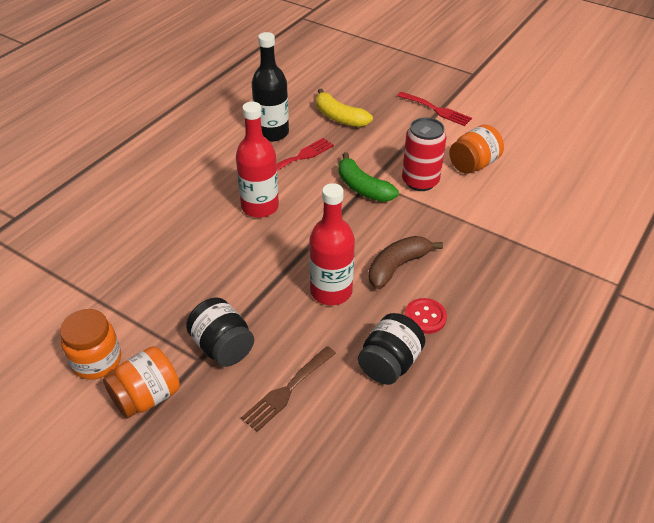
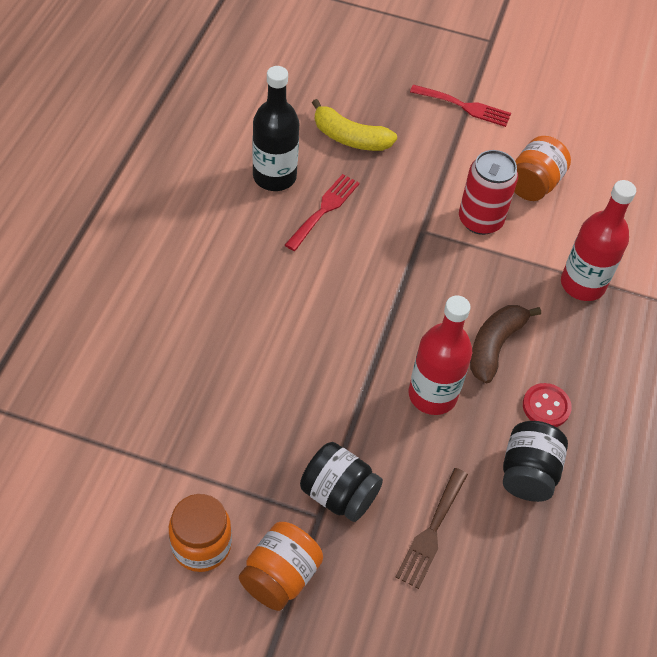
camera: 20 degrees left, 10 degrees up
red bottle [236,102,279,218] -> red bottle moved to [561,180,636,301]
green banana [338,152,399,202] -> none

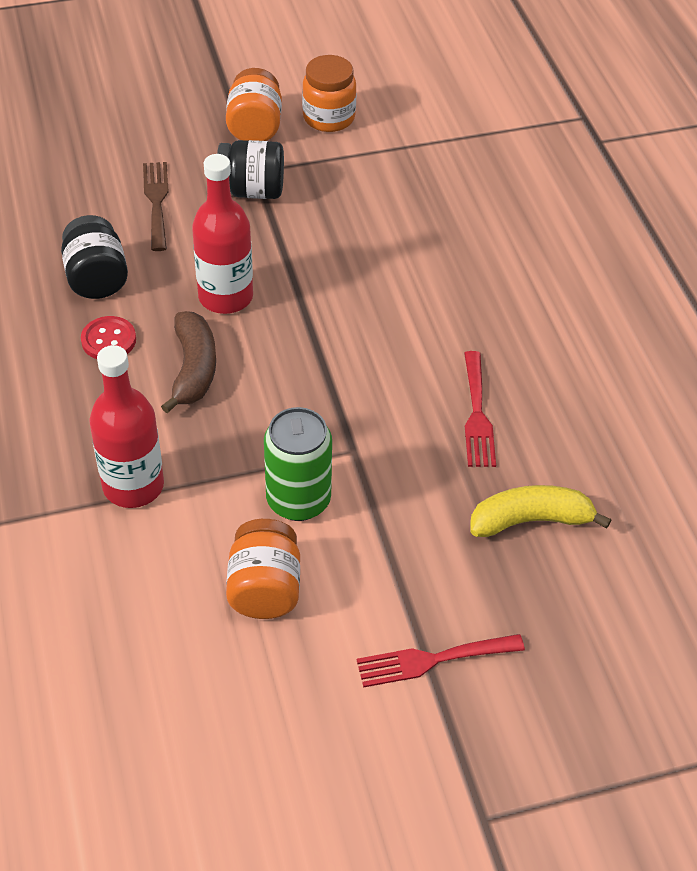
camera: 150 degrees right, 5 degrees down
black bottle [252,66,299,191] -> none
red can [459,150,518,235] -> green can [264,407,332,521]

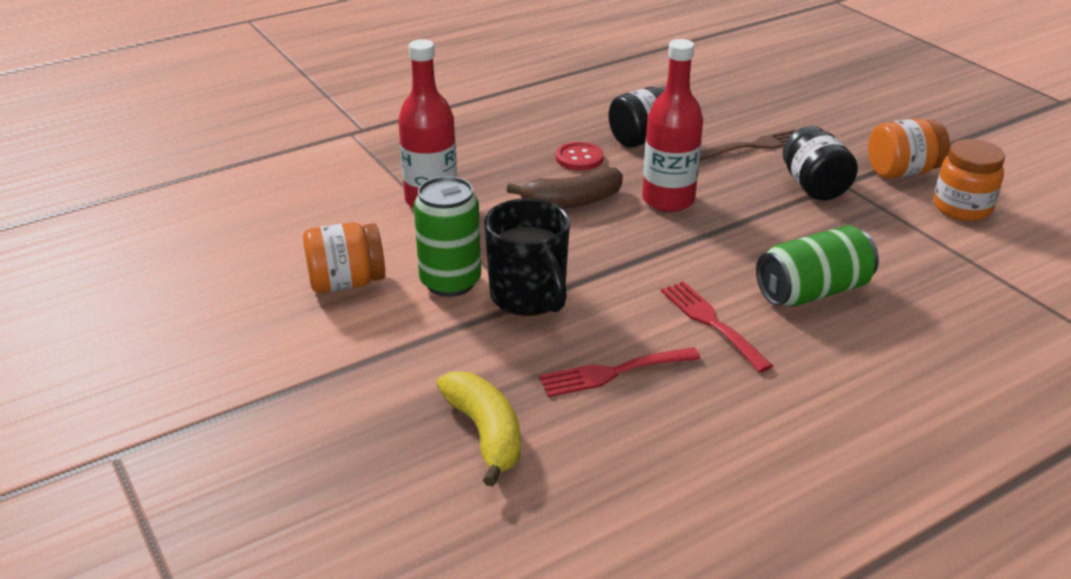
camera: 75 degrees right, 15 degrees down
red fork [357,634,525,688] -> red fork moved to [661,281,773,372]
none -> black mug [484,198,570,316]
none -> green can [756,225,879,307]

